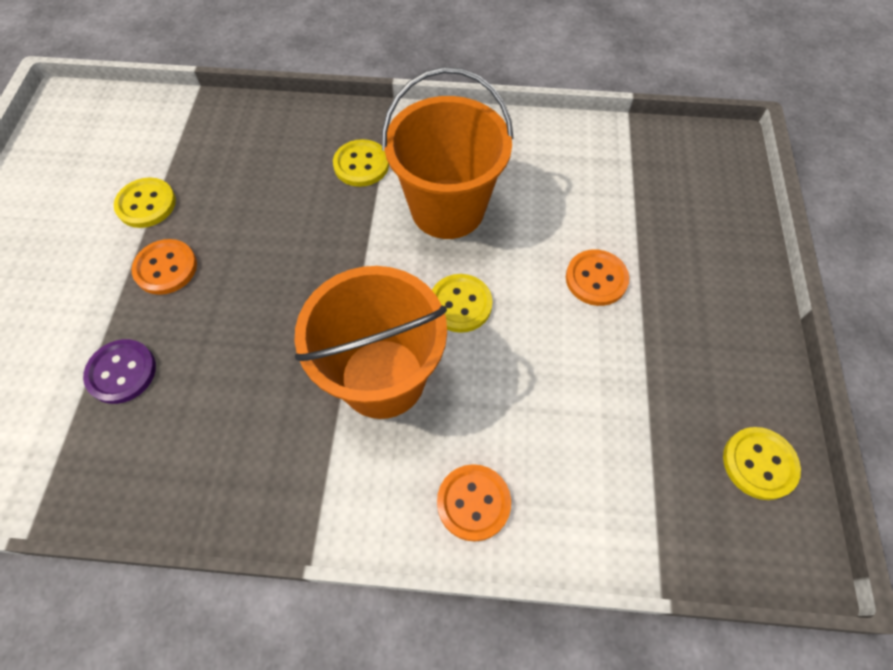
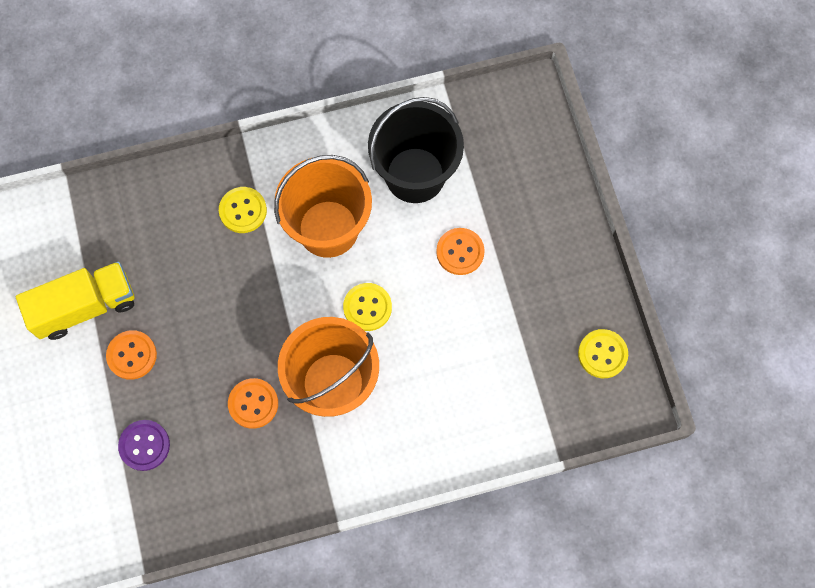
camera: 20 degrees left, 10 degrees up
yellow button [114,178,176,228] -> yellow truck [16,261,134,340]
orange button [437,464,511,542] -> orange button moved to [228,378,278,429]
none -> black bucket [368,97,464,203]

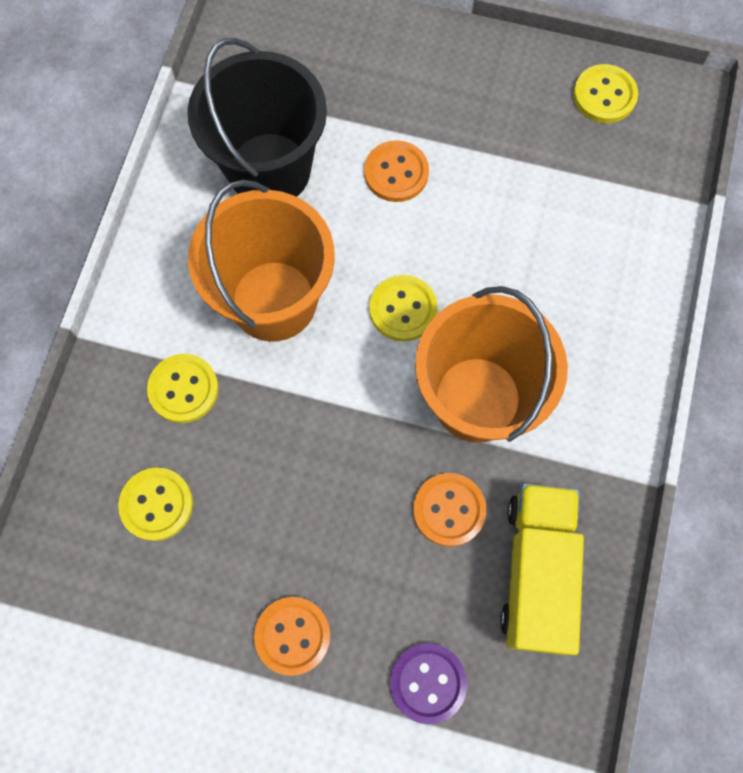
camera: 60 degrees left, 0 degrees up
yellow truck [16,261,134,340] -> yellow truck moved to [500,483,584,655]
none -> yellow button [118,467,193,541]

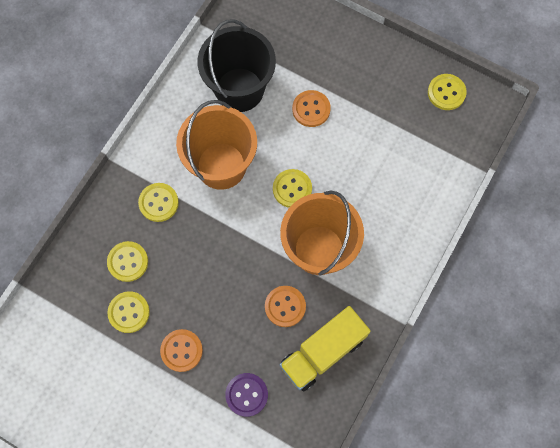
camera: 15 degrees right, 0 degrees up
yellow truck [500,483,584,655] -> yellow truck turned 150 degrees counterclockwise [280,306,371,391]
none -> yellow button [107,291,150,333]

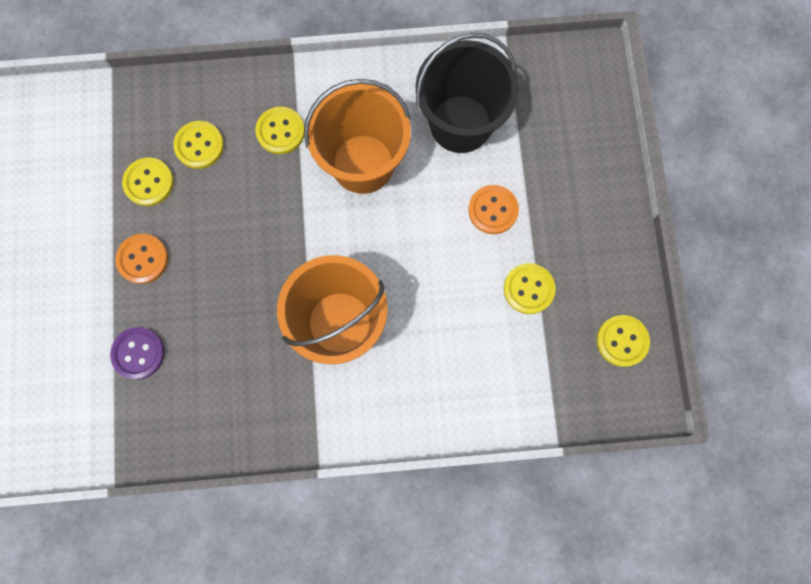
camera: 55 degrees right, 5 degrees up
orange button [265,286,306,327] -> none
yellow button [273,169,312,207] -> yellow button moved to [504,263,556,314]
yellow truck [280,306,371,391] -> none

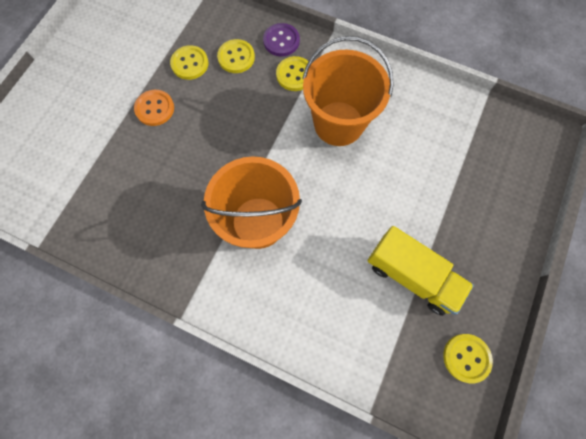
camera: 30 degrees right, 5 degrees down
purple button [110,327,165,380] -> purple button moved to [263,23,300,56]
black bucket [415,33,519,153] -> none
orange button [468,185,519,234] -> none
yellow button [504,263,556,314] -> yellow truck [368,226,474,316]

